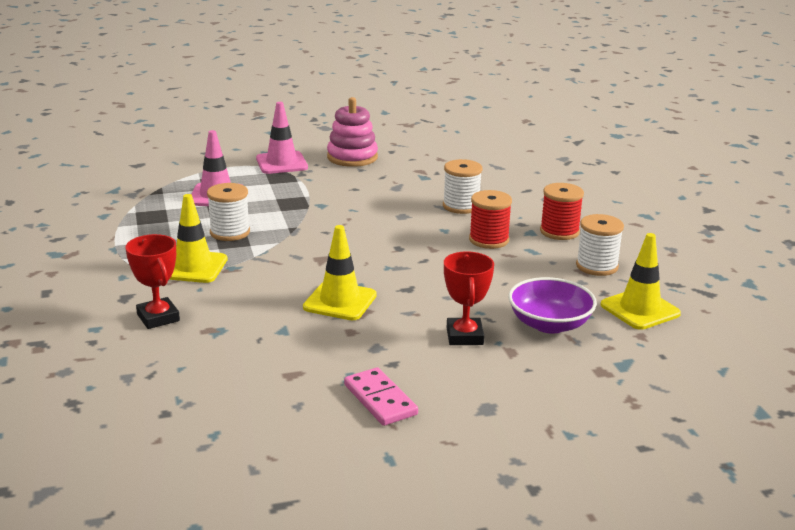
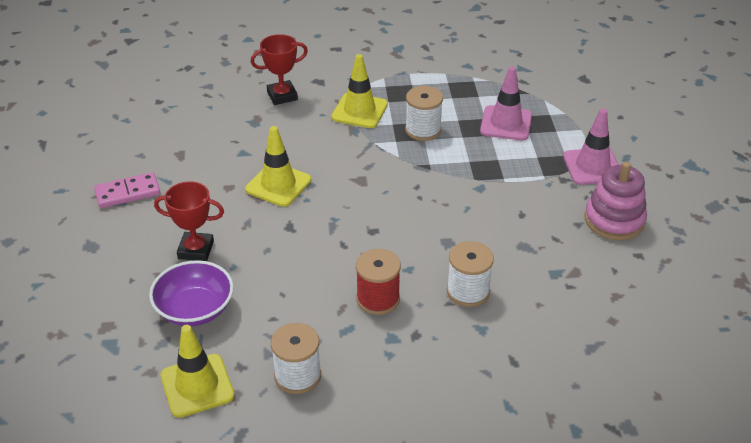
camera: 100 degrees right, 15 degrees up
red spool [540,183,584,240] -> none

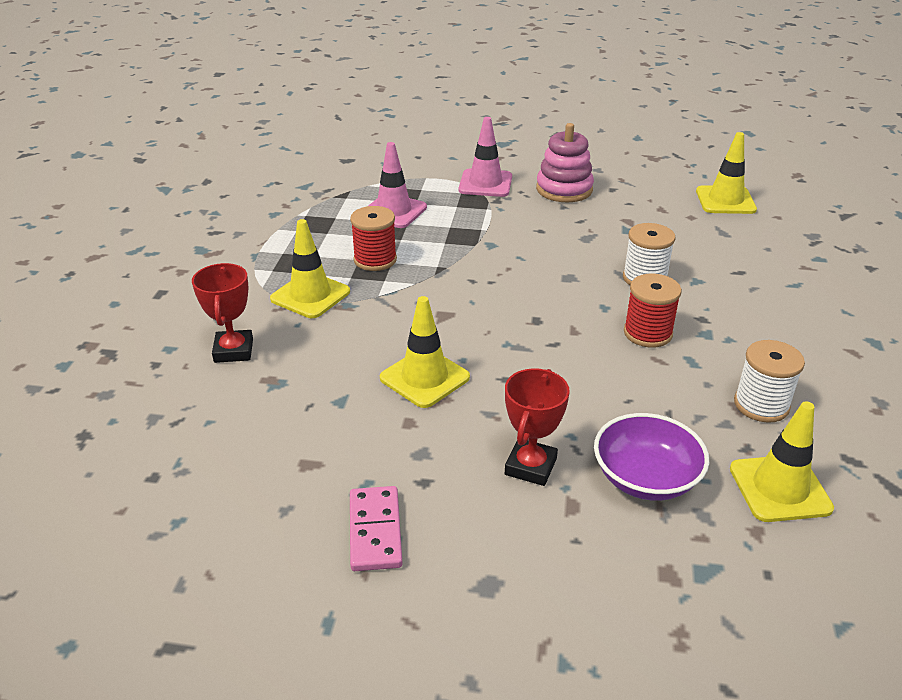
camera: 75 degrees left, 5 degrees down
white spool [405,86,443,141] -> red spool [350,206,397,271]
none -> yellow traffic cone [696,132,757,214]

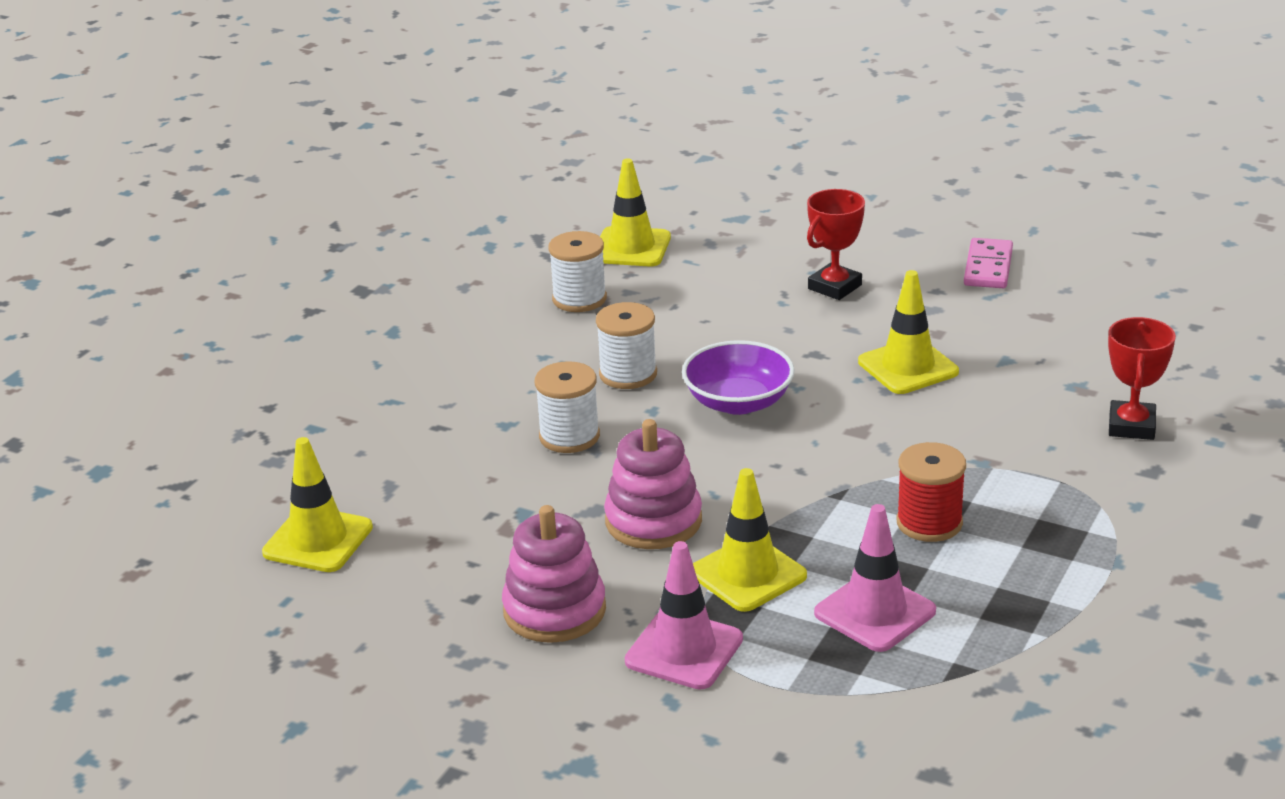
camera: 160 degrees left, 5 degrees down
yellow traffic cone [270,219,350,318] -> yellow traffic cone moved to [693,468,807,612]
purple bowl [594,413,709,501] -> purple bowl moved to [682,340,795,415]
red spool [624,274,682,347] -> white spool [596,302,657,389]
none -> pink stacking toy [604,419,702,549]

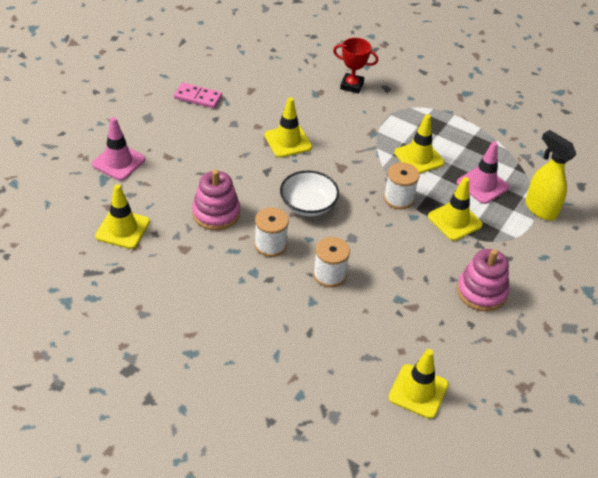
camera: 90 degrees left, 15 degrees up
white spool [548,231,607,312] -> white spool moved to [384,162,420,209]
pink stacking toy [604,419,702,549] -> pink stacking toy moved to [192,169,240,230]
pink traffic cone [625,541,743,689] -> pink traffic cone moved to [92,117,145,180]
purple bowl [682,340,795,415] -> white bowl [280,170,339,216]
red trophy [807,189,865,300] -> none
red spool [897,442,966,542] -> yellow traffic cone [394,114,445,174]
none -> yellow spray bottle [525,130,576,220]

